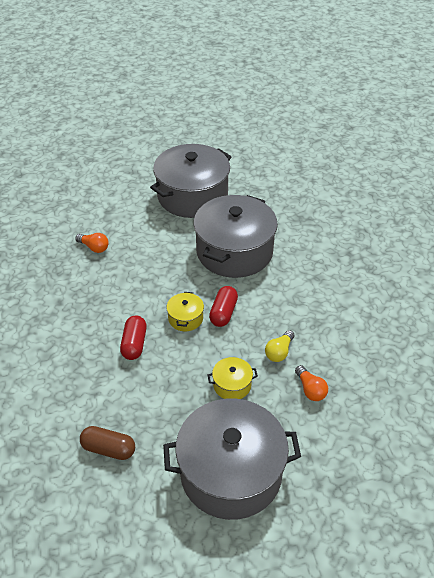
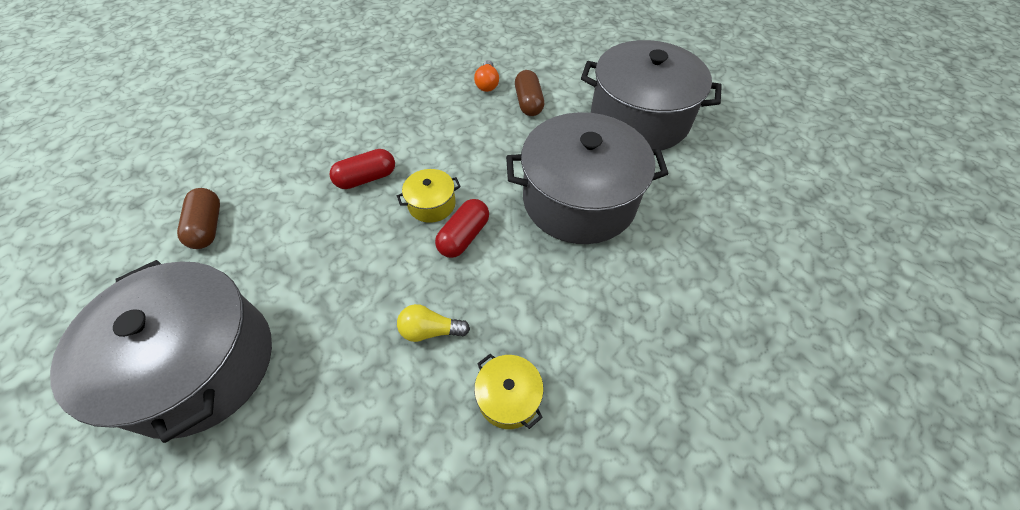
camera: 60 degrees right, 10 degrees up
yellow pot [208,357,258,399] -> yellow pot moved to [474,354,544,429]
red capsule [209,286,238,327] -> red capsule turned 45 degrees counterclockwise [435,199,489,258]
orange light bulb [295,365,328,401] -> none
none -> brown capsule [515,70,544,116]

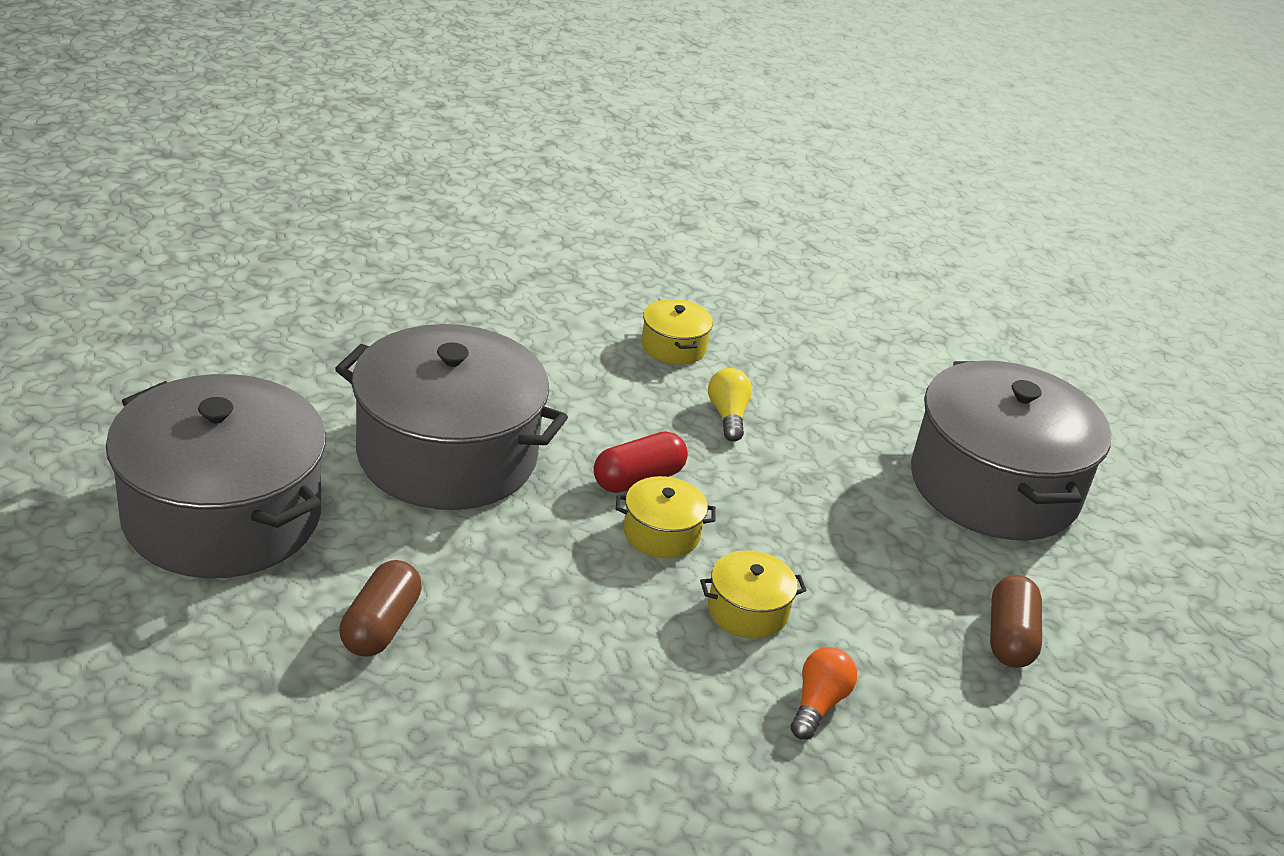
camera: 160 degrees left, 20 degrees down
red capsule [330,149,395,189] -> yellow pot [700,550,807,639]
yellow light bulb [397,304,470,342] -> yellow light bulb turned 120 degrees counterclockwise [708,368,752,441]
orange light bulb [474,60,499,92] -> orange light bulb moved to [791,647,857,740]

